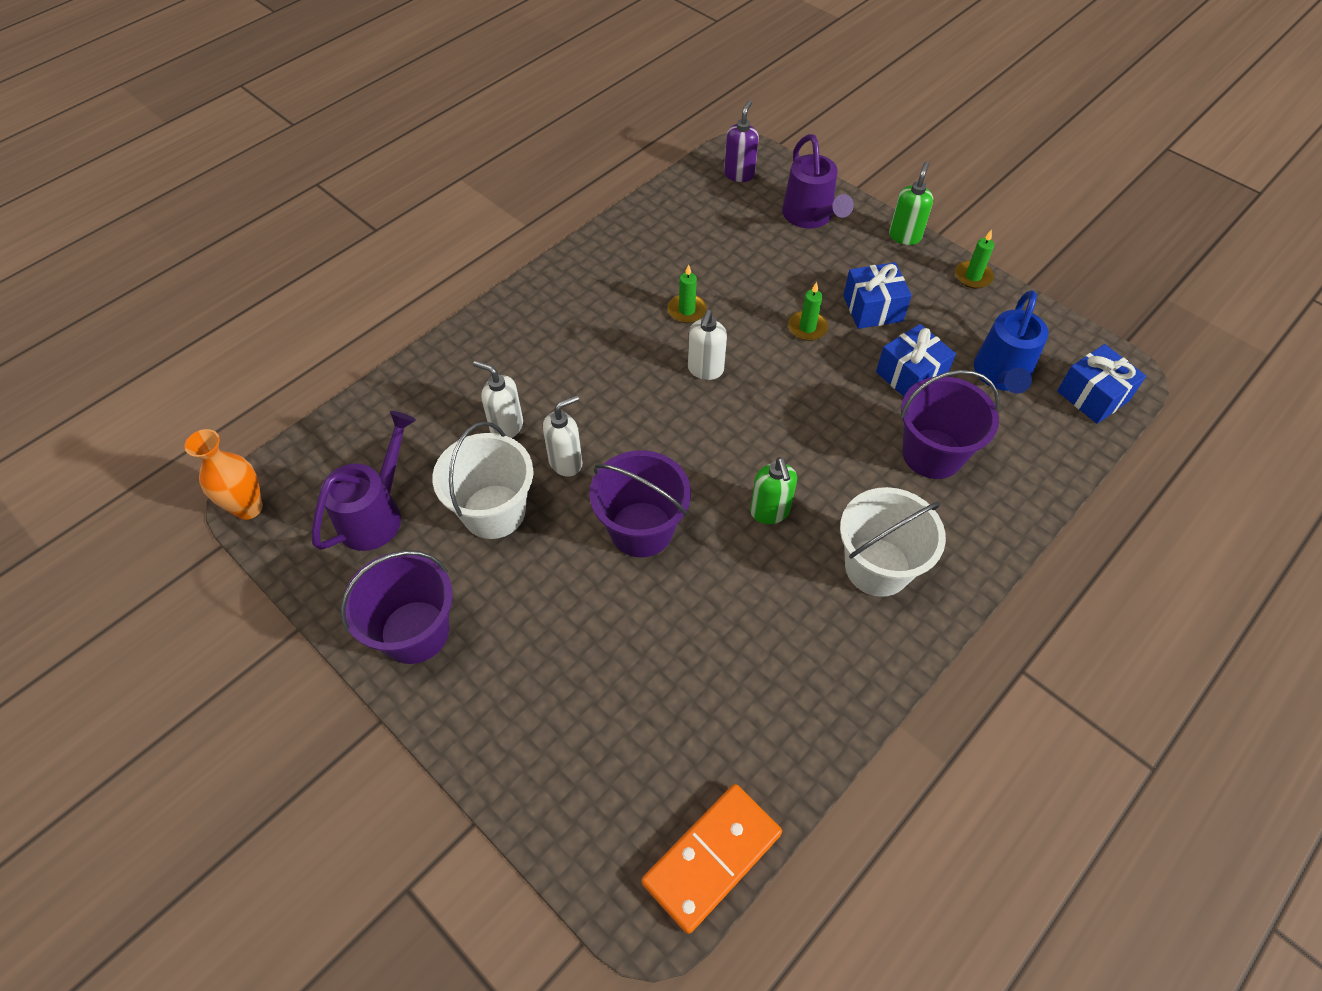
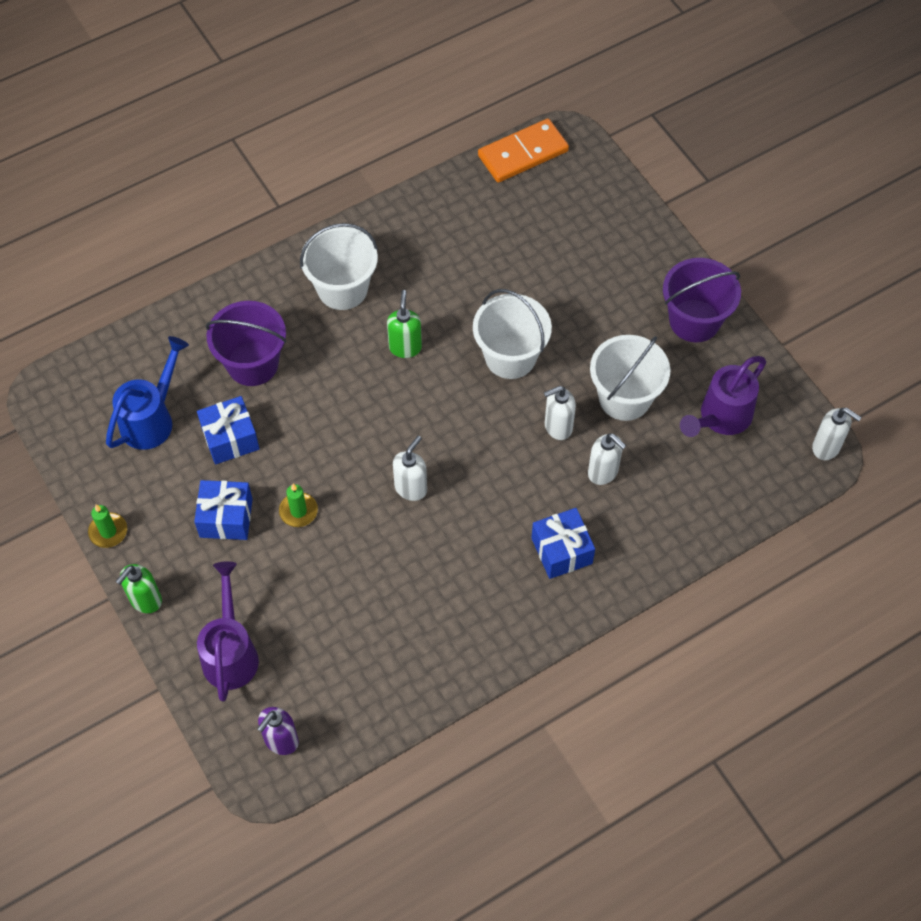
camera: 165 degrees left, 5 degrees up
orange vase [184,429,263,520] -> white soap dispenser [812,408,862,460]
purple bucket [589,450,691,557] -> white bucket [473,289,552,379]
green candle [668,264,707,323] -> none
blue gift [1057,344,1146,424] -> blue gift moved to [531,508,595,579]

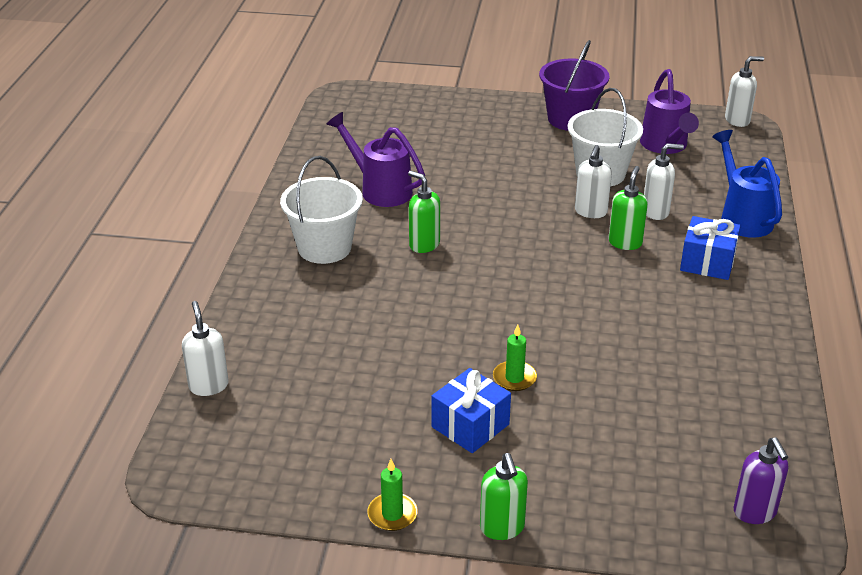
camera: 50 degrees left, 25 degrees down
blue watering can [106,336,189,450] -> blue watering can moved to [712,130,782,238]
blue gift [197,396,259,464] -> none
purple watering can [197,561,259,702] -> purple watering can moved to [327,112,425,207]
purple bucket [206,301,286,386] -> none
white soap dispenser [393,436,427,501] -> white soap dispenser moved to [182,301,229,396]
white bucket [473,289,552,379] -> none
orange domino [478,119,569,183] -> none
none -> green soap dispenser [608,166,648,250]

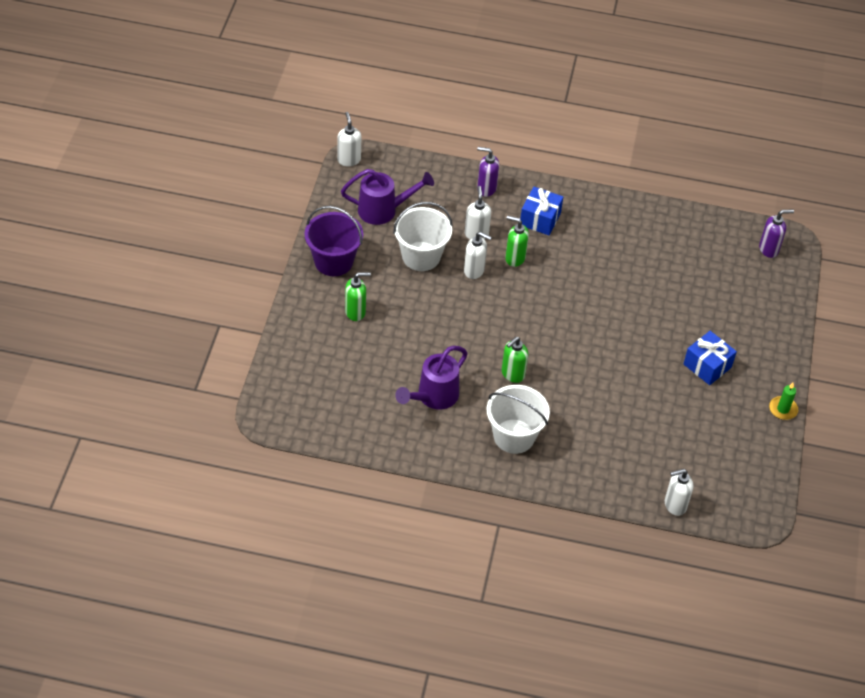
camera: 90 degrees left, 15 degrees up
green soap dispenser [480,453,528,540] -> green soap dispenser moved to [345,272,371,321]
green candle [493,324,537,391] -> none
blue watering can [712,130,782,238] -> purple soap dispenser [477,147,499,197]

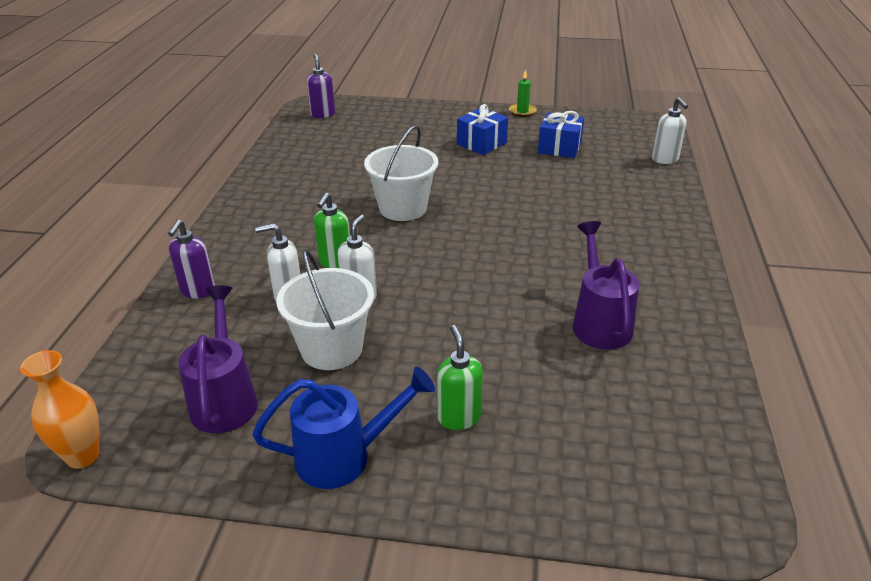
camera: 90 degrees left, 15 degrees down
purple bucket [305,206,363,276] -> blue watering can [252,367,435,489]
white soap dispenser [337,112,361,166] -> orange vase [20,350,100,469]
purple watering can [395,346,468,410] -> purple watering can turned 135 degrees counterclockwise [573,221,639,350]
white bucket [487,385,550,454] -> white bucket moved to [364,125,438,221]
green soap dispenser [502,337,528,383] -> none
blue gift [520,187,563,235] -> blue gift moved to [538,111,584,158]

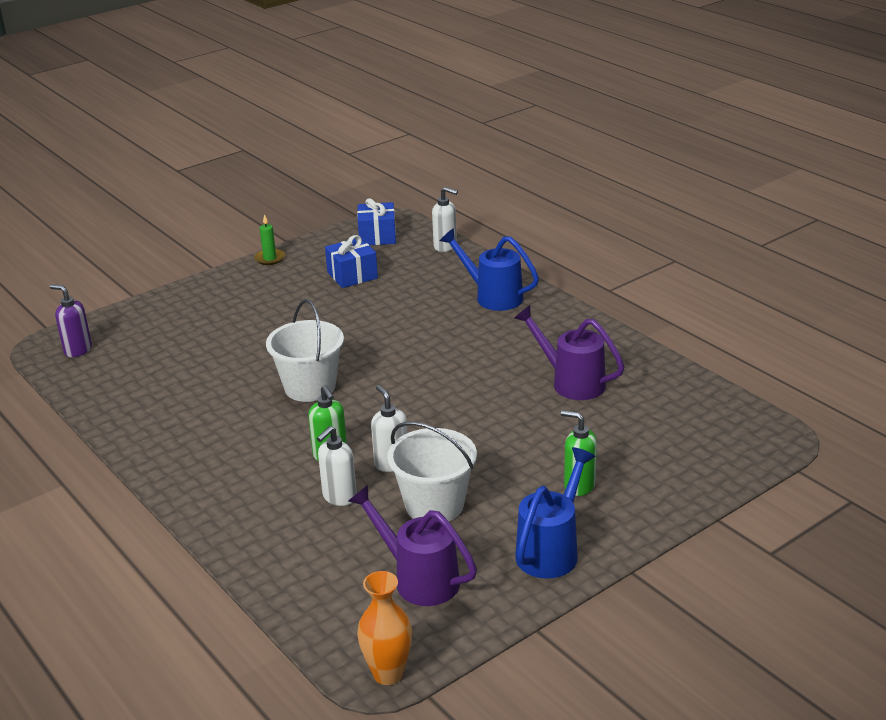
camera: 45 degrees left, 5 degrees down
purple soap dispenser [168,220,215,298] -> none
blue gift [457,104,508,155] -> blue gift moved to [357,198,396,245]
none -> blue watering can [440,228,539,311]

